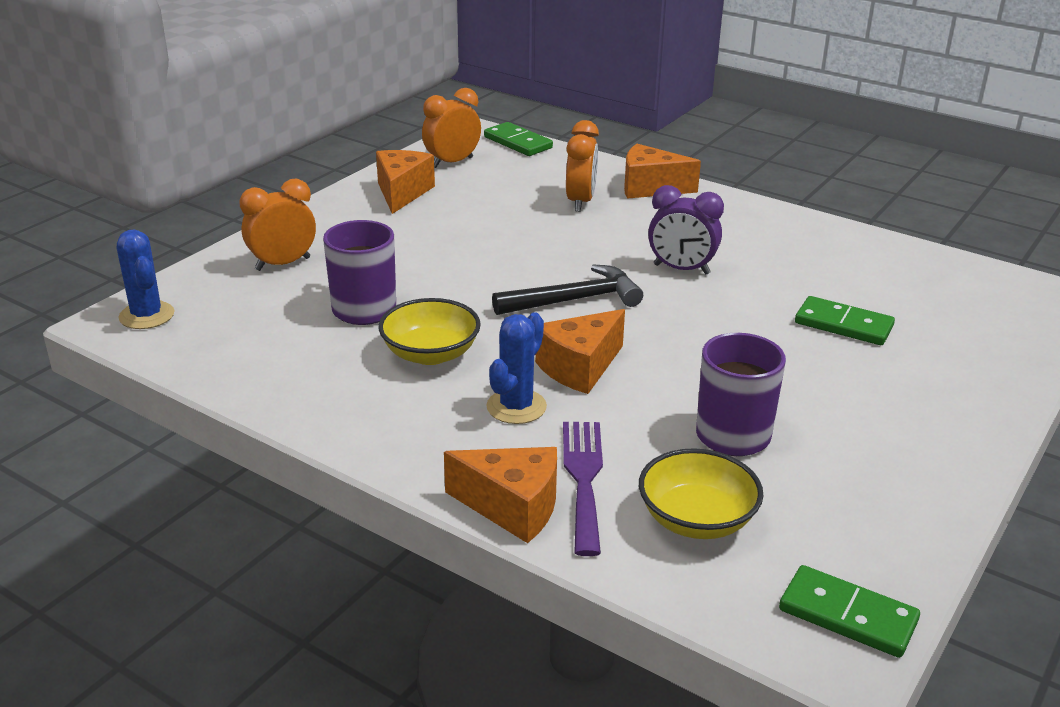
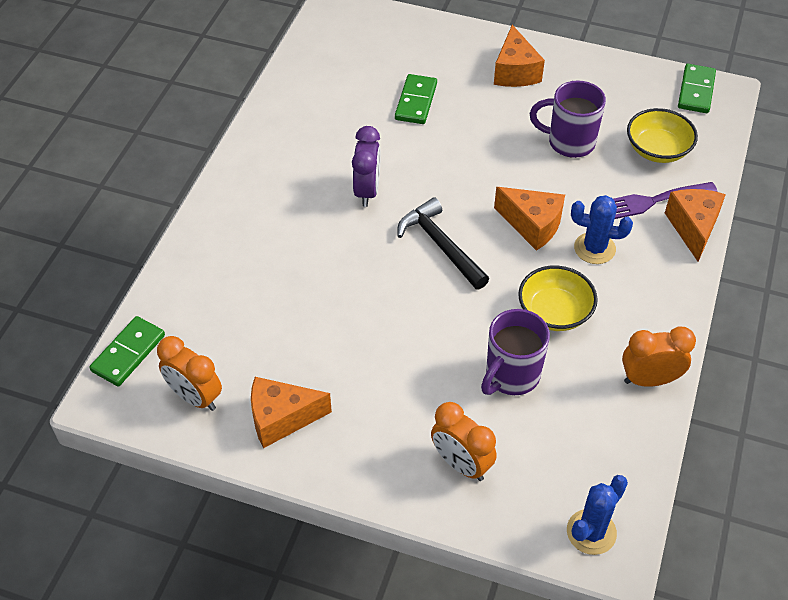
camera: 105 degrees left, 20 degrees up
orange clock [566,120,599,212] -> orange clock moved to [622,327,696,387]
orange cheese [624,144,701,199] -> orange cheese moved to [494,25,545,87]

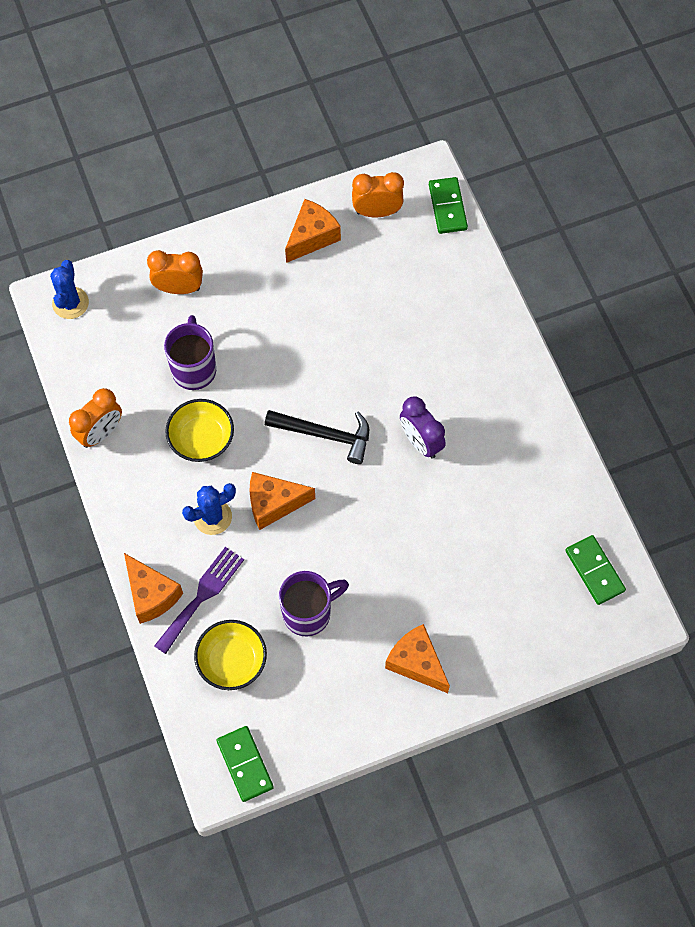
camera: 140 degrees right, 15 degrees up
green domino [395,74,437,124] -> green domino moved to [565,535,626,605]

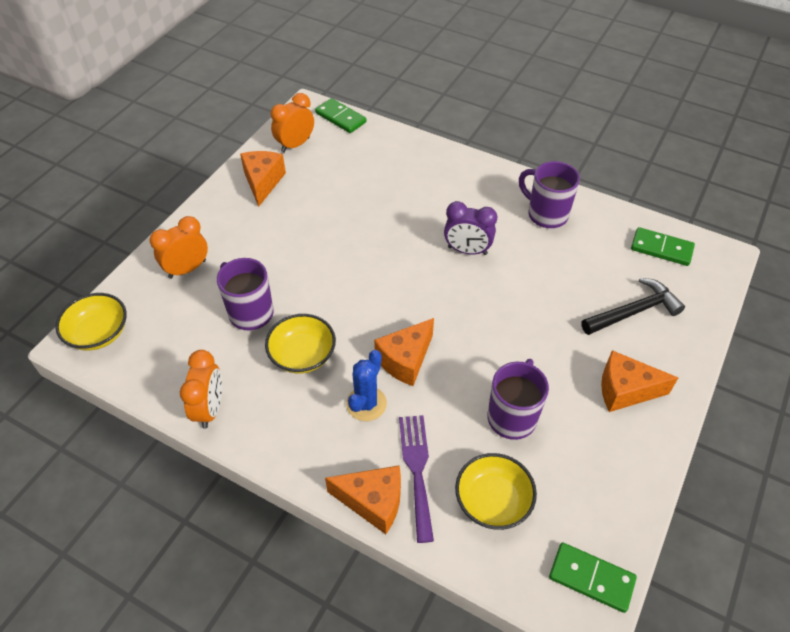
camera: 40 degrees left, 15 degrees down
blue cactus [50,260,89,319] -> yellow bowl [55,293,127,350]
black hammer [265,410,369,464] -> black hammer moved to [581,278,685,335]
none -> purple mug [519,161,580,228]

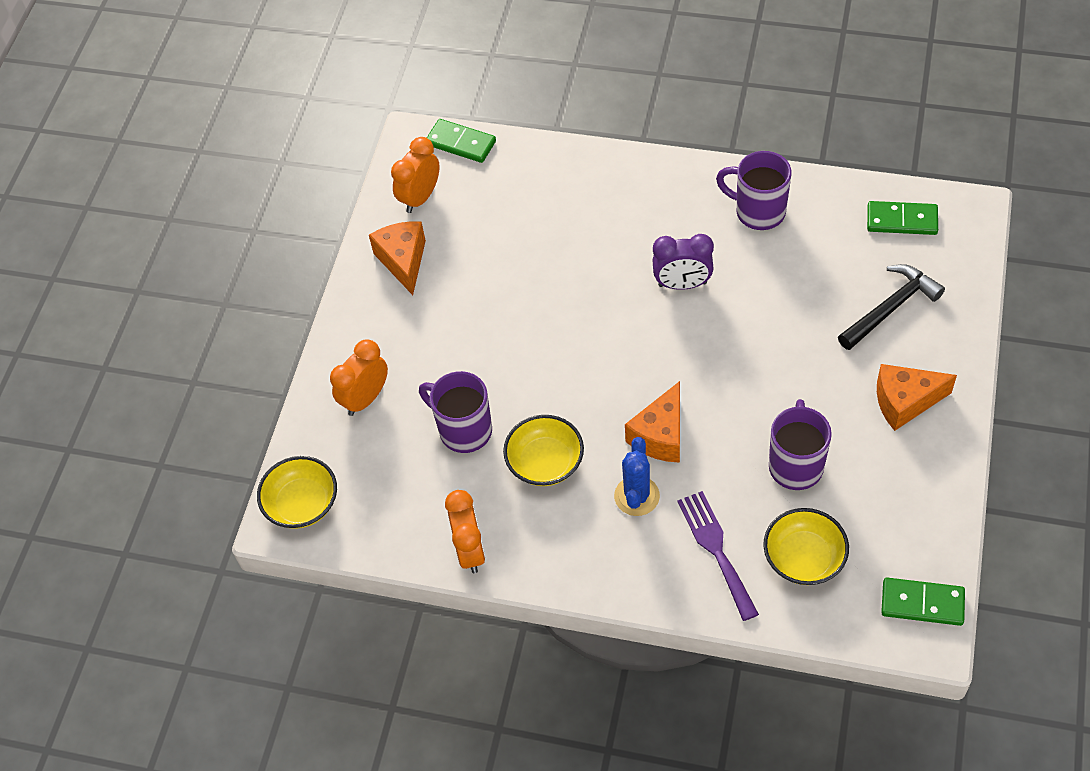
camera: 10 degrees left, 5 degrees up
orange cheese [325,465,401,534] -> none

